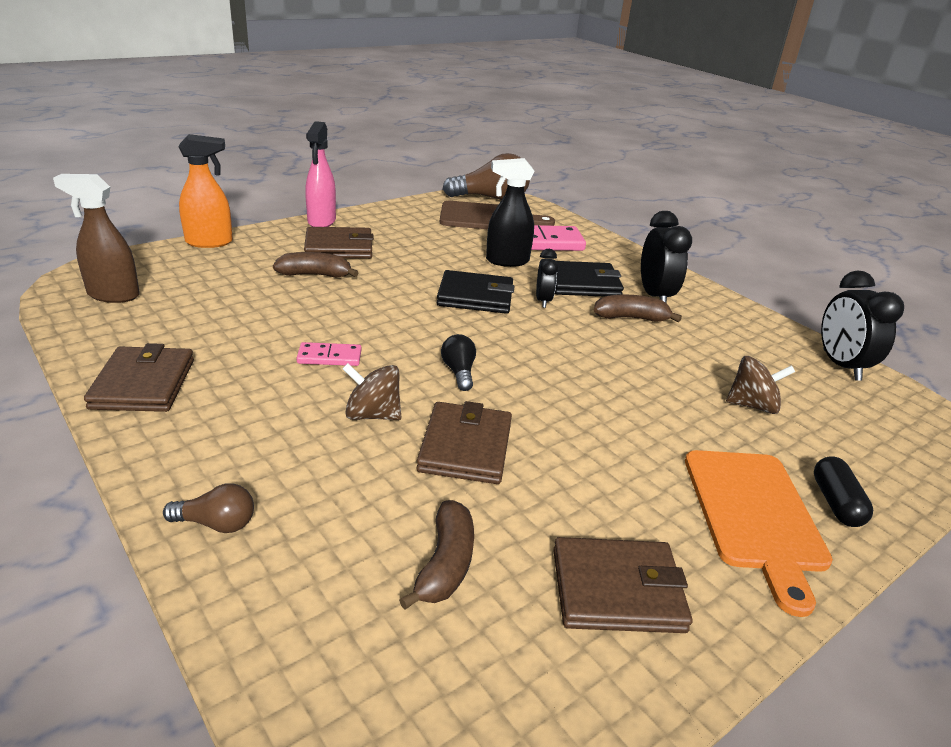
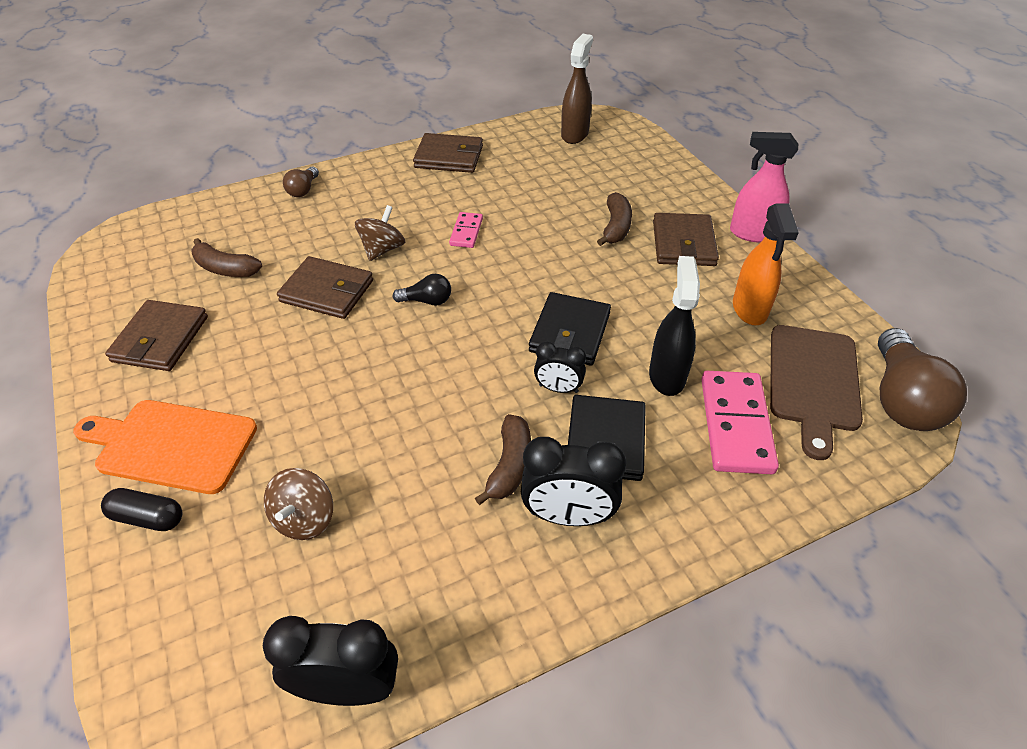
camera: 105 degrees right, 15 degrees up
orange spray bottle [179,134,233,248] -> orange spray bottle moved to [733,203,799,325]

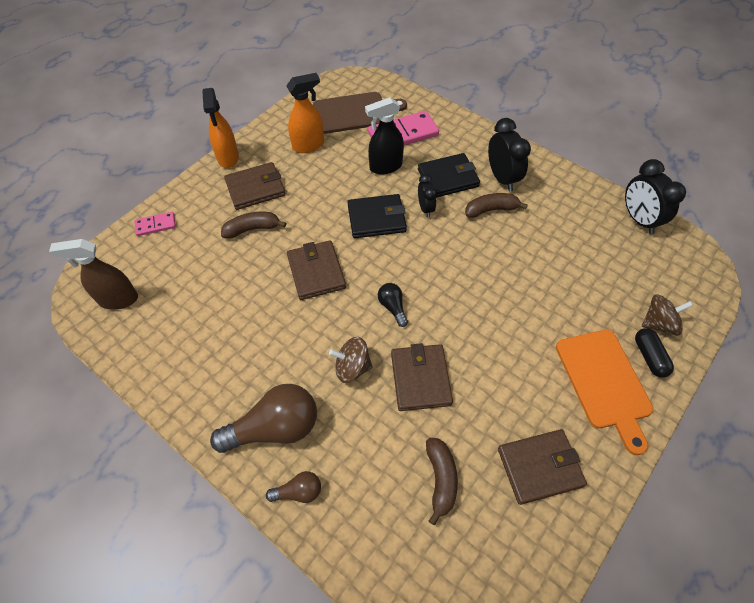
camera: 115 degrees left, 10 degrees up
brown spinning top [264,468,333,540] -> brown spinning top moved to [642,294,693,336]
brown wallet [413,133,483,173] -> brown wallet moved to [287,240,346,300]
pink domino [449,212,483,248] -> pink domino moved to [134,212,176,236]
pink spray bottle [730,132,798,243] -> orange spray bottle [202,88,239,168]
brown light bulb [878,328,967,431] -> brown light bulb moved to [210,384,317,453]

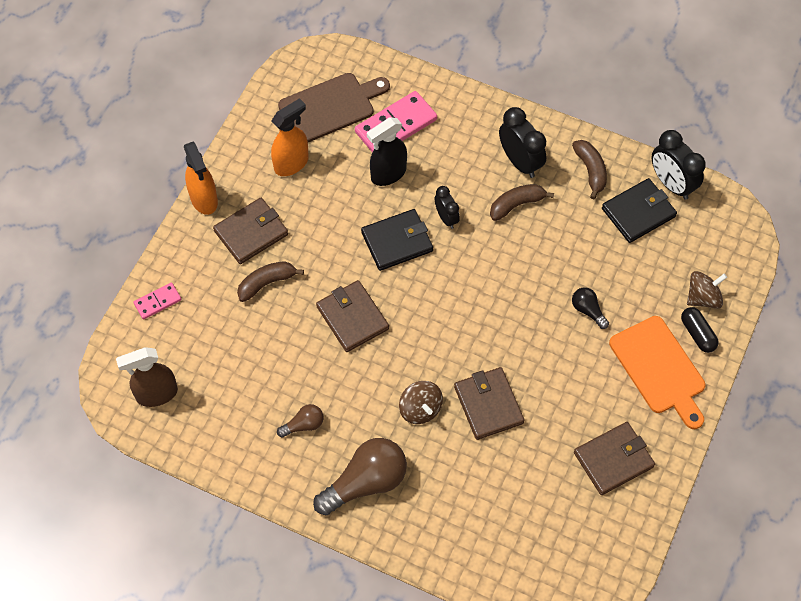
camera: 15 degrees left, 5 degrees up
brown light bulb [266,471,321,503] -> brown light bulb moved to [277,404,324,438]
brown spinning top [329,337,373,383] -> brown spinning top turned 105 degrees counterclockwise [399,381,443,424]
black light bulb [378,283,408,327] -> black light bulb moved to [572,287,609,329]
black wallet [418,153,480,198] -> black wallet moved to [602,178,677,243]
brown banana [426,438,458,525] -> brown banana moved to [572,140,607,199]

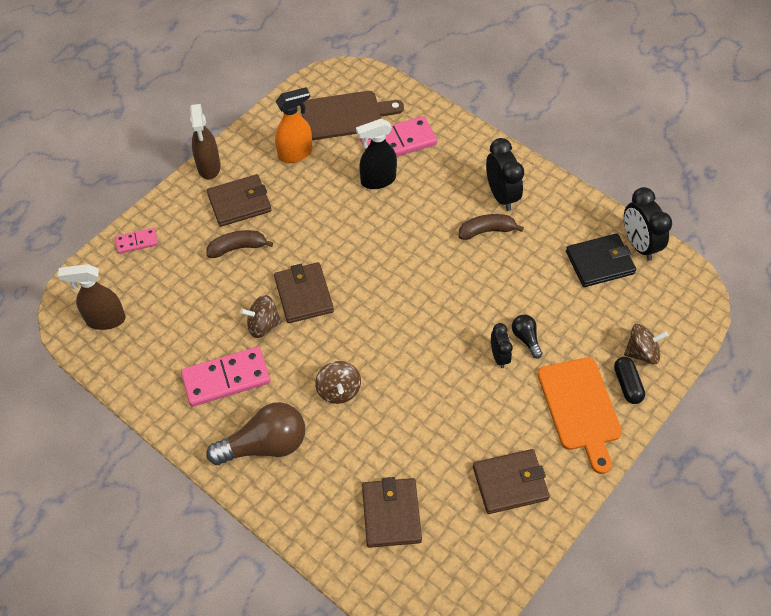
camera: 15 degrees right, 5 degrees down
orange spray bottle [184,142,218,215] -> brown spray bottle [190,104,221,180]
brown light bulb [277,404,324,438] -> pink domino [181,347,270,407]
black wallet [361,209,433,271] -> none
black clock [435,186,460,229] -> black clock moved to [491,323,513,368]
brown wallet [454,367,524,440] -> brown wallet moved to [362,477,422,548]
brown banana [572,140,607,199] -> none
none -> brown spinning top [240,295,282,338]

